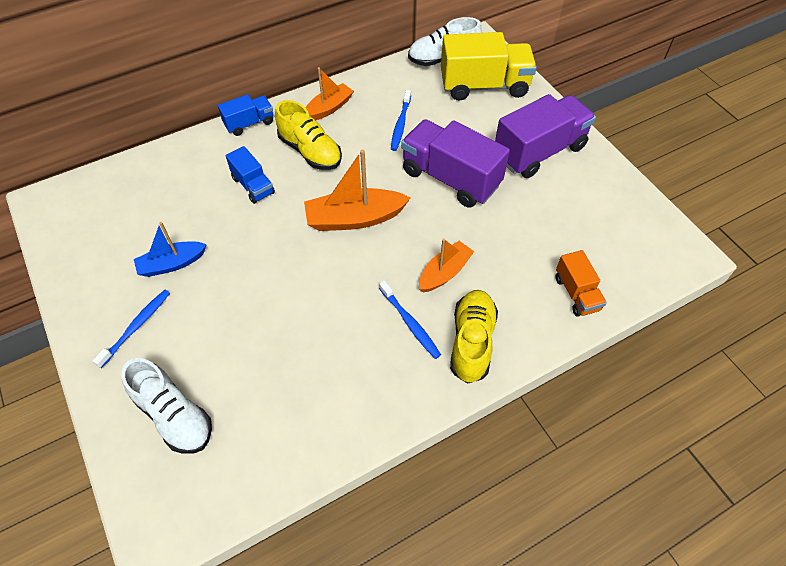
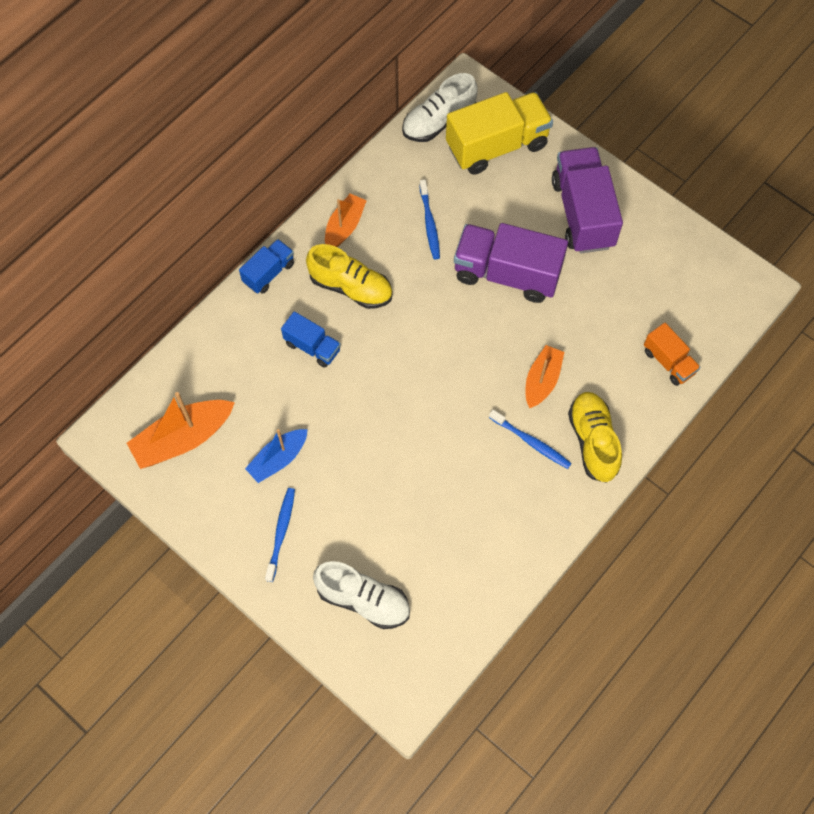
camera: 20 degrees left, 10 degrees up
orange boat [304,150,410,231] -> orange boat moved to [127,392,235,469]
purple truck [495,94,596,178] -> purple truck turned 45 degrees counterclockwise [552,147,623,253]

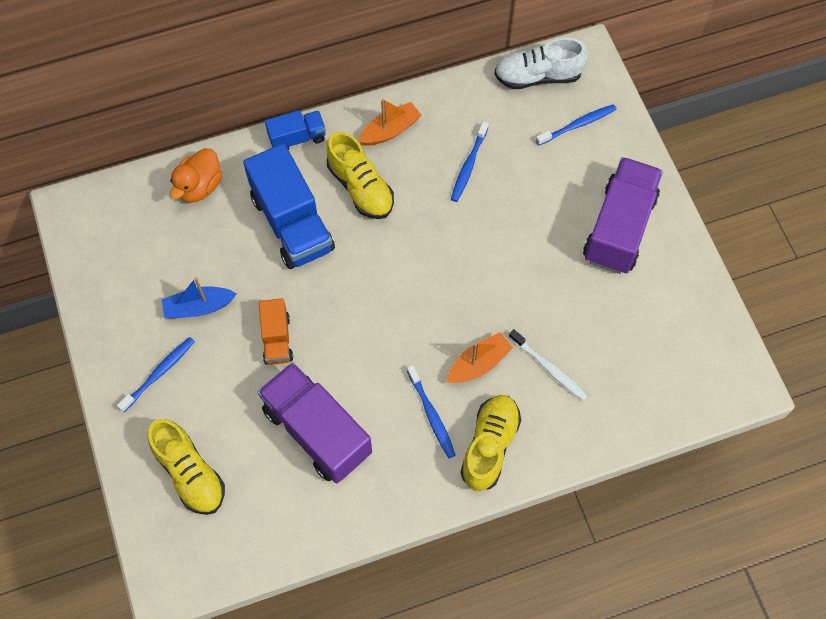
camera: 30 degrees right, 0 degrees up
orange boat [127,392,235,469] -> none
blue truck [281,311,341,368] -> blue truck [243,143,335,269], size x1.89
white shoe [313,561,410,629] -> yellow shoe [148,419,225,515]
yellow truck [446,92,553,175] -> blue toothbrush [536,104,617,146]
purple truck [454,223,568,303] -> purple truck moved to [257,362,372,483]
orange truck [644,323,701,386] -> orange truck moved to [259,298,293,365]
none -> orange duck [170,148,222,203]
none -> white toothbrush [509,329,588,401]

